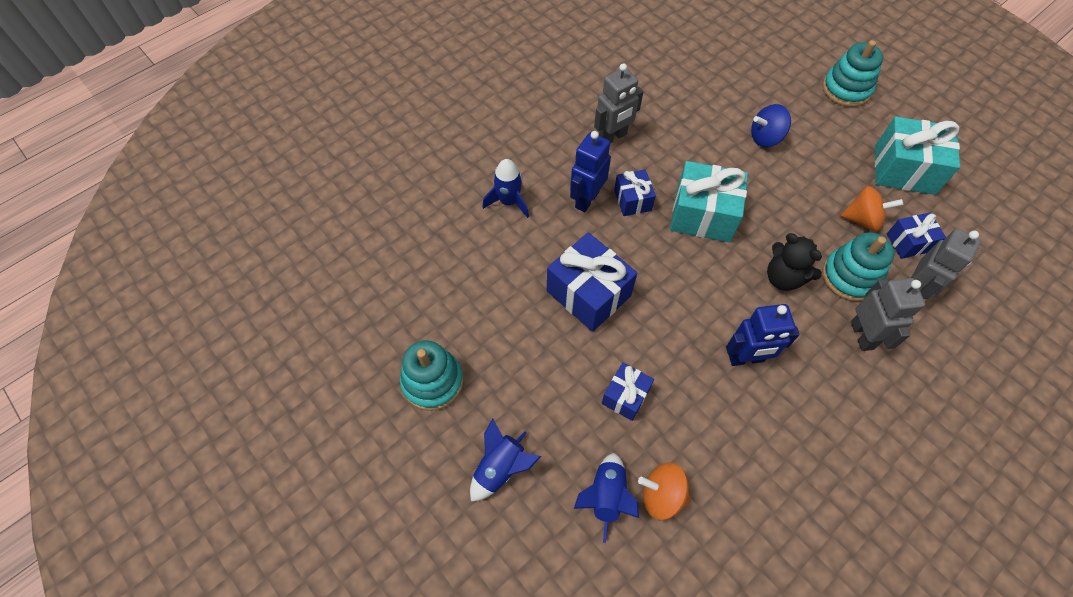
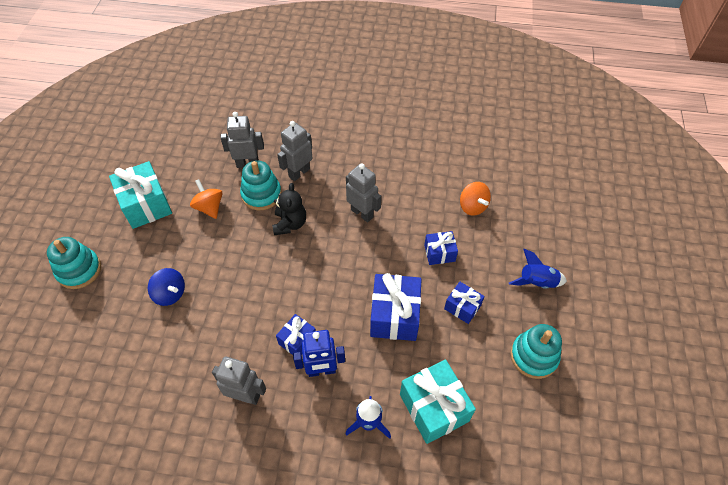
camera: 130 degrees left, 5 degrees down
blue rocket [574,453,639,543] -> none
turquoise gift [670,161,748,242] -> turquoise gift moved to [400,359,476,444]
blue robot [726,304,800,366] -> grey robot [346,163,381,222]
blue gift [887,213,946,259] -> blue gift moved to [444,282,485,324]

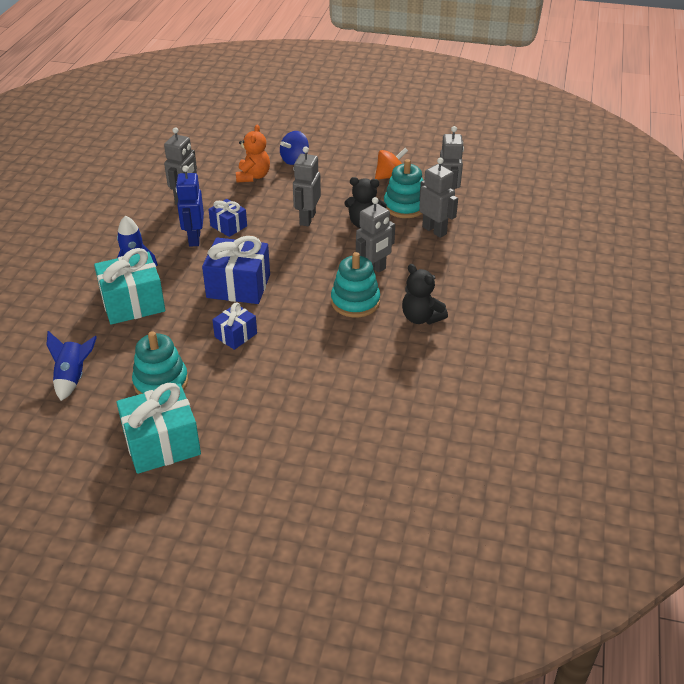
camera: 95 degrees right, 15 degrees down
turquoise stacking toy [47,237,101,289] -> turquoise stacking toy moved to [331,252,380,317]
turquoise gift [109,161,172,229] -> turquoise gift moved to [116,383,201,474]
blue gift [424,231,458,265] -> none
orange spinning top [460,182,491,216] -> none
blue rocket [509,249,567,289] -> blue rocket moved to [46,331,97,401]
none -> orange teddy bear [236,124,270,183]
none -> grey robot [293,147,321,227]
none -> black teddy bear [402,264,448,324]

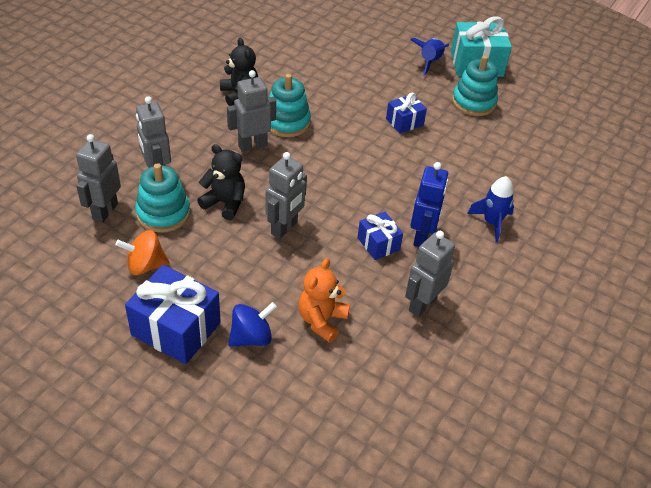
camera: 165 degrees left, 5 degrees up
blue rocket [46,331,97,401] -> blue rocket moved to [410,38,449,76]
turquoise gift [94,248,165,325] -> none
blue gift [202,236,270,304] -> blue gift moved to [125,265,221,364]

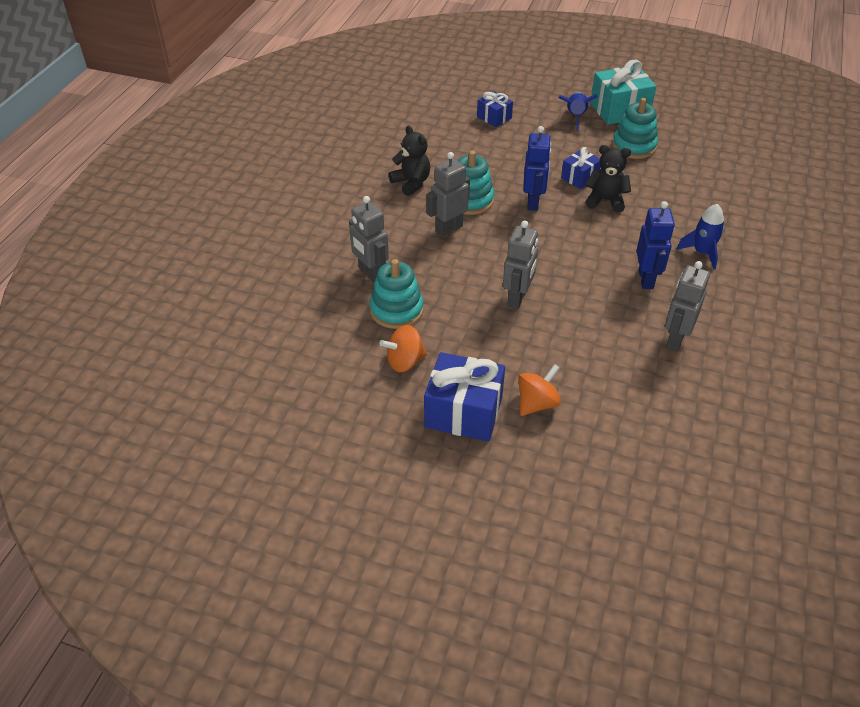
camera: 10 degrees left, 0 degrees up
grey robot [76,134,121,223] -> none
black teddy bear [197,144,245,220] -> black teddy bear moved to [585,145,631,213]
blue spinning top [228,302,277,347] -> orange spinning top [518,364,561,416]
orange teddy bear [298,258,350,343] -> none
blue gift [357,212,403,260] -> blue gift moved to [477,91,513,127]
none -> blue robot [523,126,551,211]

